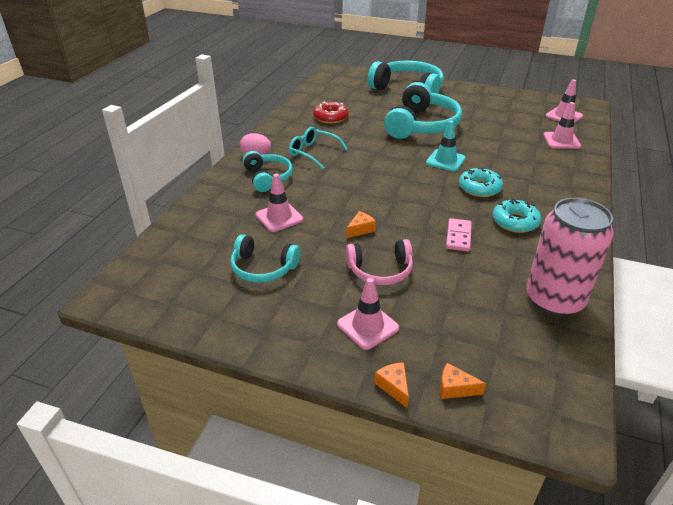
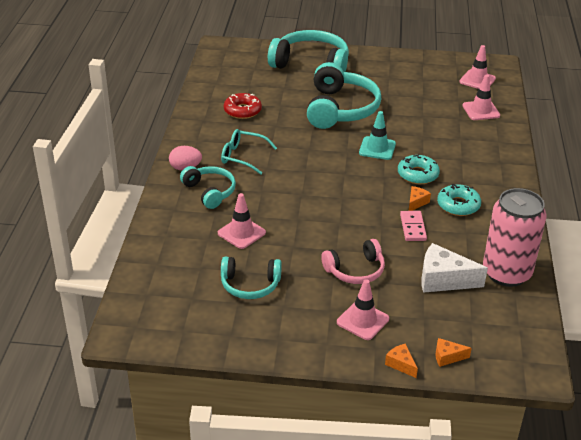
camera: 15 degrees left, 0 degrees up
orange cheese [346,211,376,238] -> orange cheese moved to [409,186,431,211]
none -> white cheese [421,243,488,293]

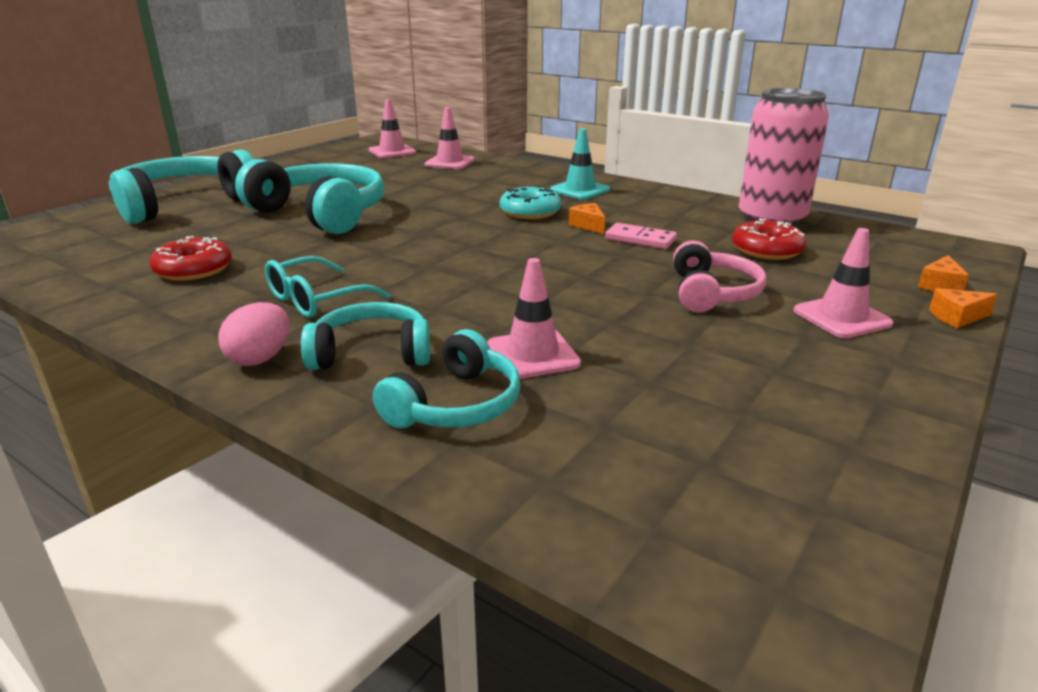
camera: 60 degrees left, 10 degrees down
turquoise headphones [221,257,282,299] -> turquoise headphones moved to [373,329,520,428]
turquoise traffic cone [359,111,396,160] -> turquoise traffic cone moved to [550,128,610,200]
white cheese [421,243,488,293] -> red donut [732,218,807,260]
turquoise donut [437,184,481,216] -> none

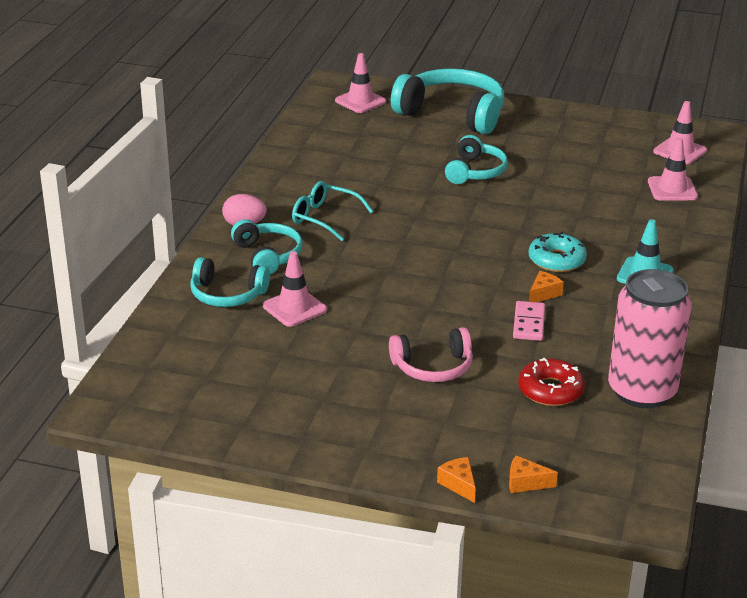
camera: 70 degrees right, 5 degrees up
red donut [149,236,232,281] -> none
turquoise headphones [235,159,384,234] -> turquoise headphones [445,135,508,184], size x0.58
pink traffic cone [793,228,893,338] -> pink traffic cone moved to [335,53,386,113]

